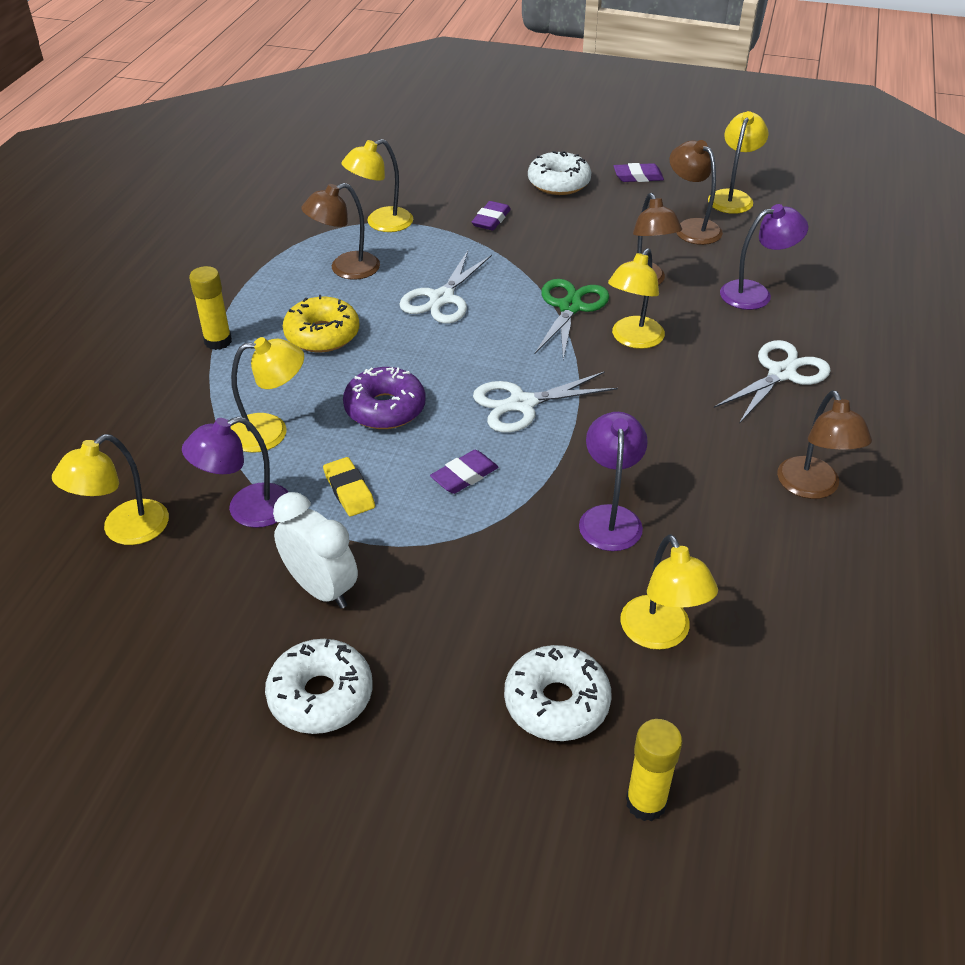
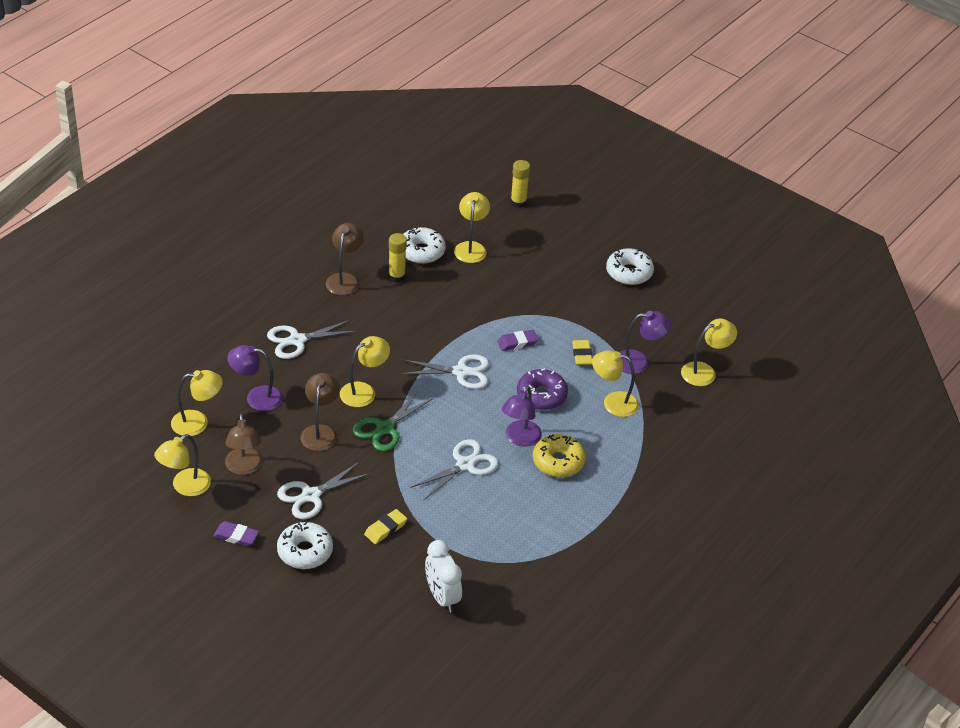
camera: 160 degrees left, 0 degrees up
yellow glue stick [189,266,232,350] -> yellow glue stick moved to [388,233,407,283]
white clock [273,492,358,609] -> white clock moved to [425,540,462,613]
brown lamp [301,183,380,280] -> none
yellow lamp [341,139,413,232] -> yellow lamp moved to [171,370,223,436]
purple eraser [472,201,511,230] -> yellow eraser [364,509,407,544]
white donut [504,645,612,741] -> white donut moved to [403,227,446,264]
purple lamp [579,412,648,551] -> purple lamp moved to [502,386,542,447]
none -> white scissors [277,461,371,519]

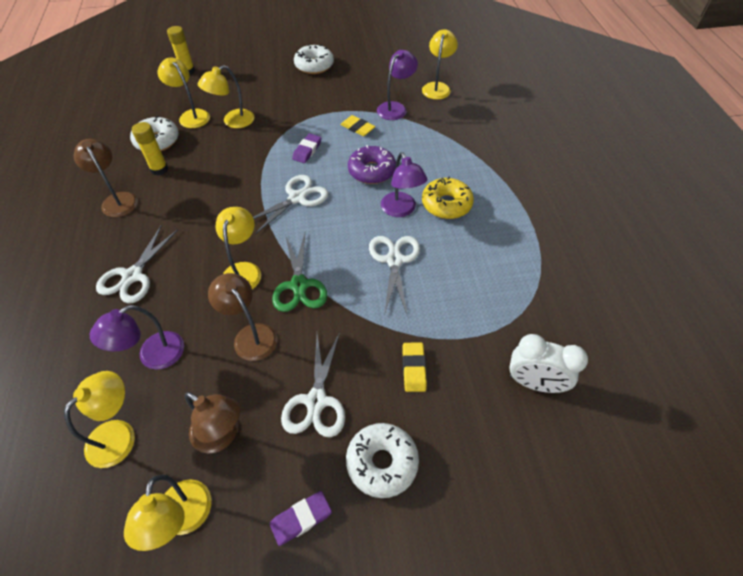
camera: 45 degrees left, 10 degrees up
yellow lamp [592,350,639,417] -> yellow lamp moved to [198,65,254,128]

